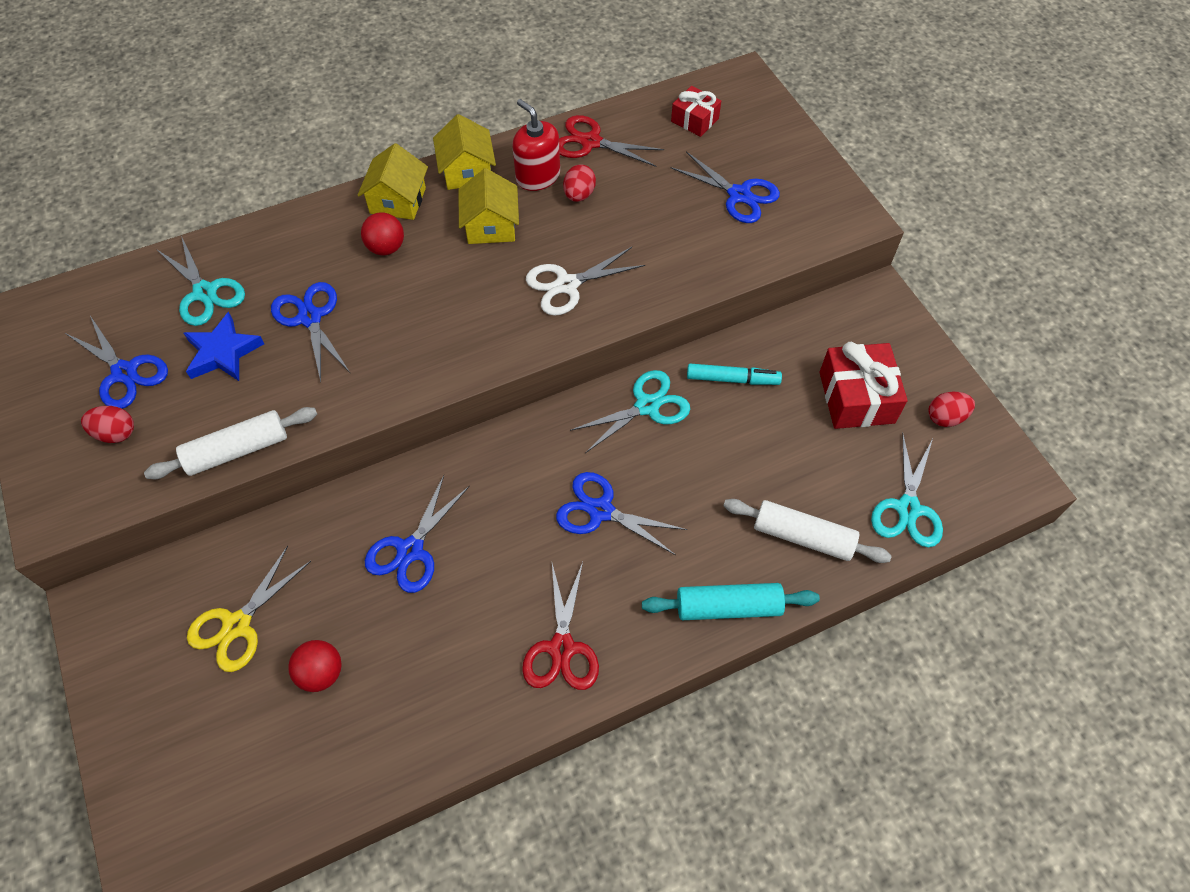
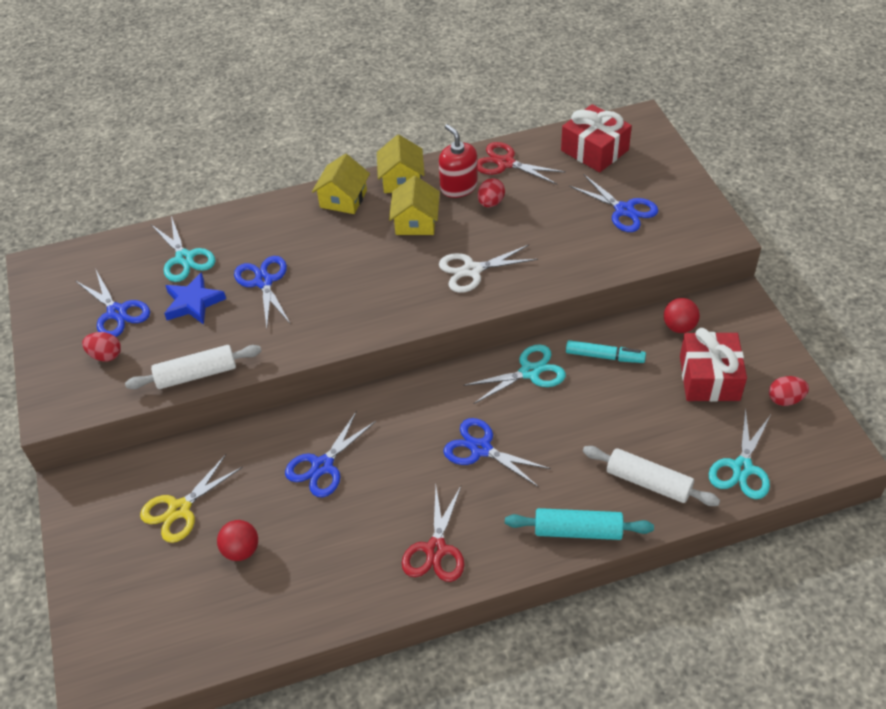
camera: 10 degrees right, 10 degrees down
red ball [361,212,404,255] -> red ball moved to [664,298,700,333]
red gift [671,86,721,137] -> red gift [561,104,632,172], size x1.67

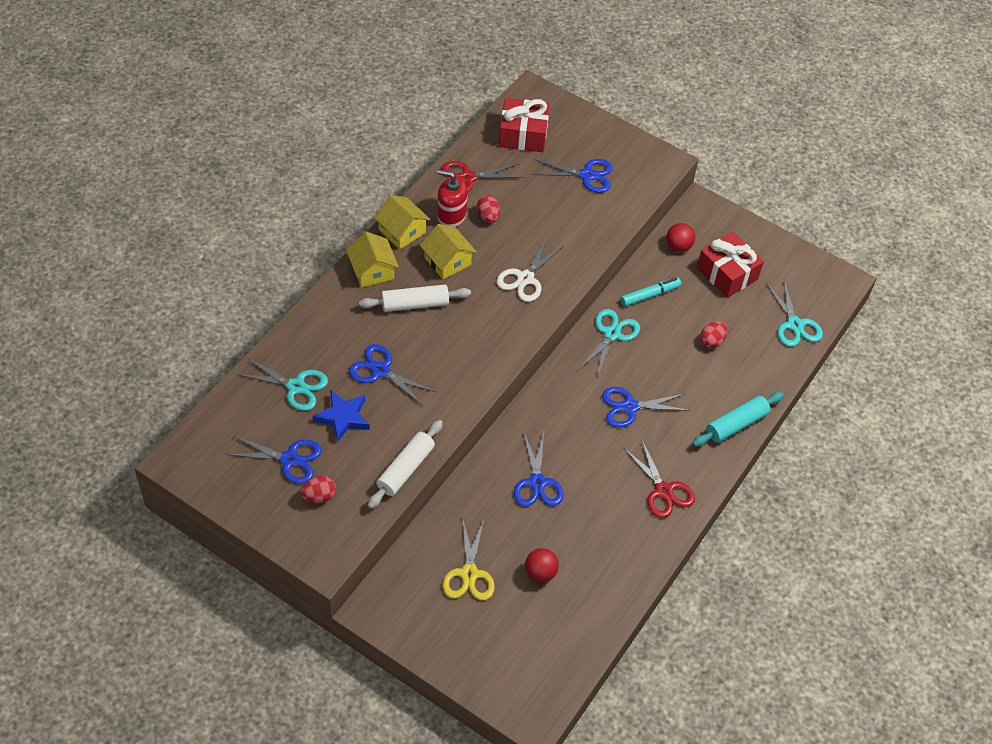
camera: 45 degrees left, 5 degrees up
white rolling pin [583,446,720,506] -> white rolling pin moved to [359,285,471,312]
red egg [769,376,809,406] -> red egg moved to [700,321,727,348]

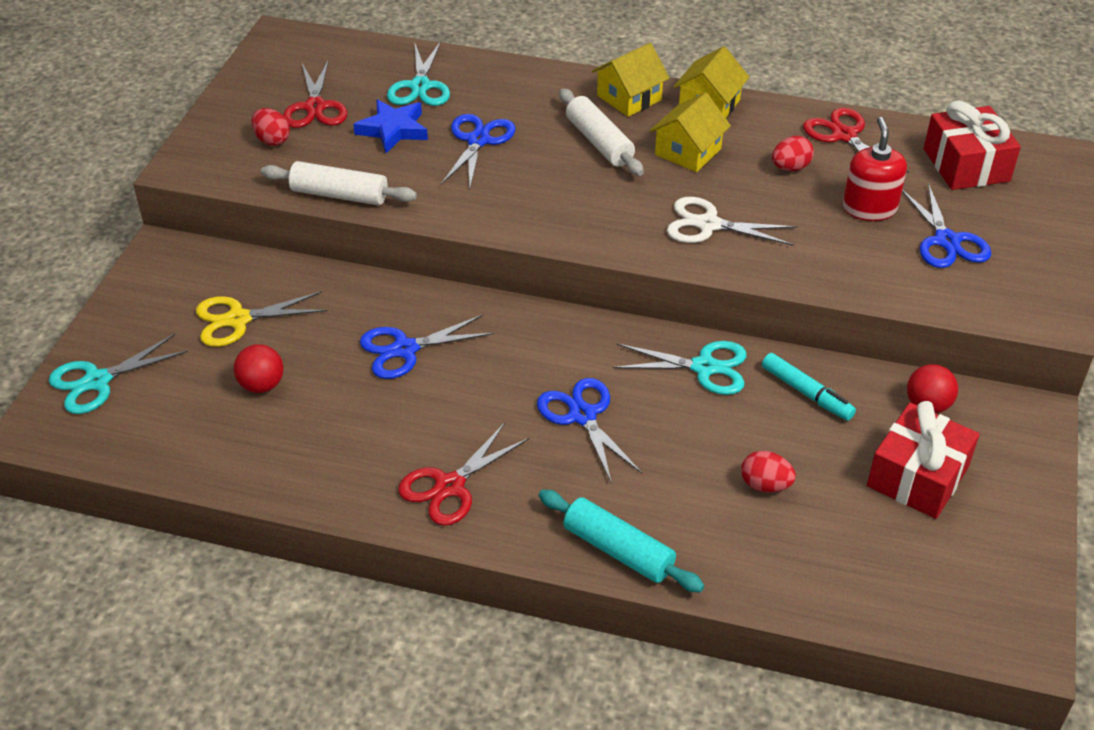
camera: 75 degrees right, 10 degrees down
blue scissors [225,436,322,484] -> red scissors [283,59,347,128]
red soap dispenser [437,169,468,227] -> red soap dispenser moved to [843,117,907,221]
turquoise scissors [766,280,823,347] -> turquoise scissors moved to [49,334,188,414]

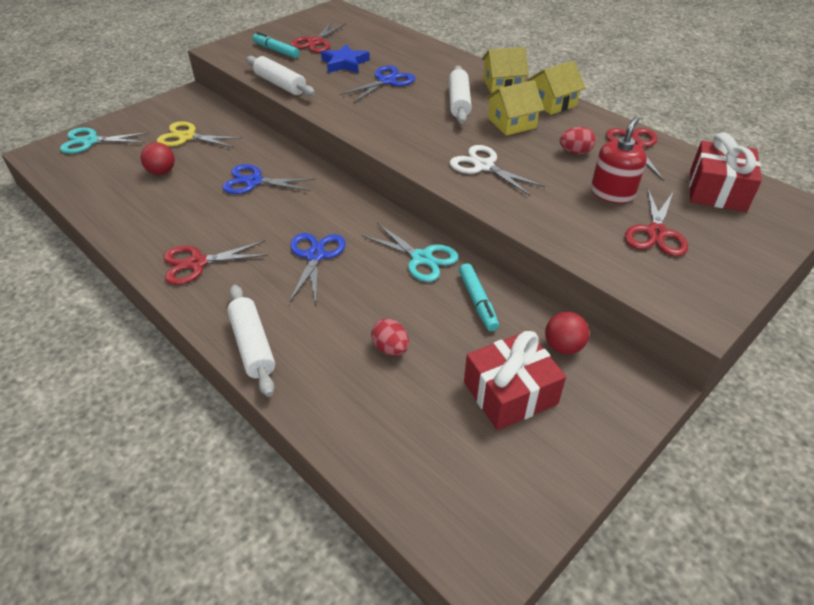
camera: 30 degrees right, 0 degrees up
red egg [251,108,290,146] -> turquoise marker [253,32,300,58]
turquoise scissors [387,41,450,106] -> none
turquoise rolling pin [539,490,704,593] -> white rolling pin [227,285,275,397]
blue scissors [902,183,991,268] -> red scissors [625,189,688,257]

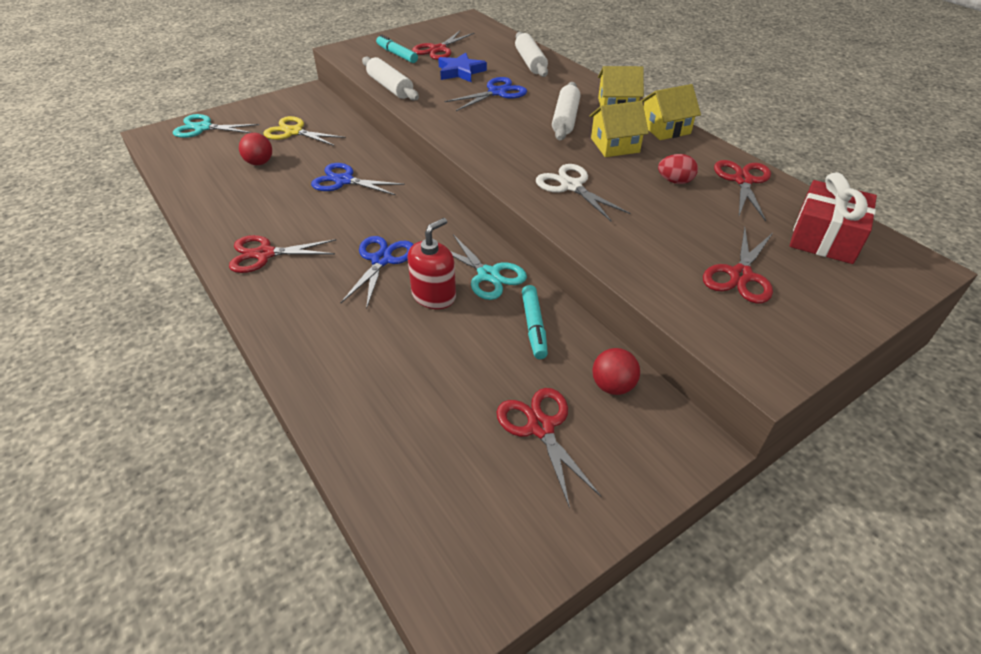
camera: 10 degrees right, 0 degrees up
white rolling pin [227,285,275,397] -> white rolling pin moved to [515,32,548,77]
red egg [371,319,409,356] -> none
red gift [464,331,566,430] -> red scissors [496,388,602,508]
red soap dispenser [591,116,647,204] -> red soap dispenser moved to [407,218,456,309]

